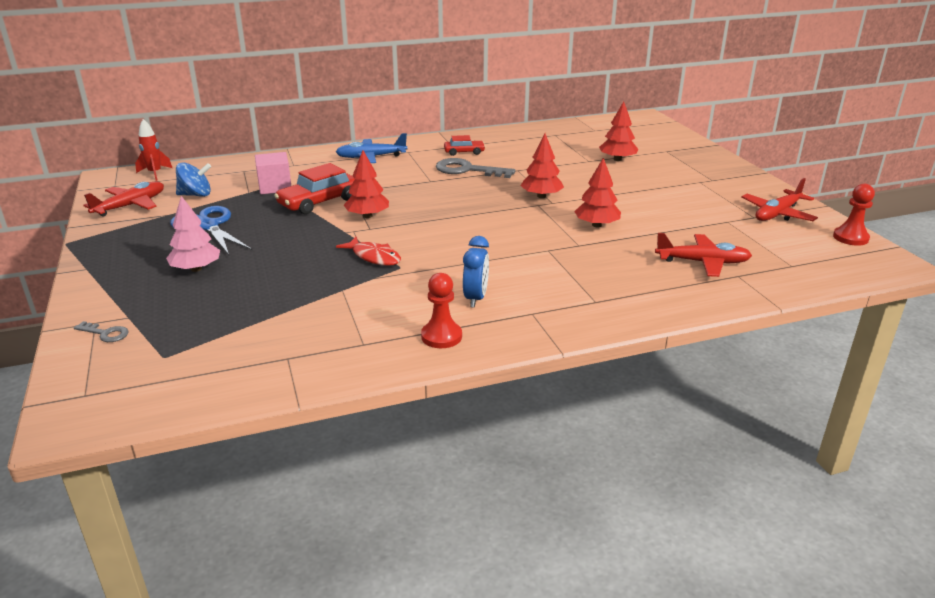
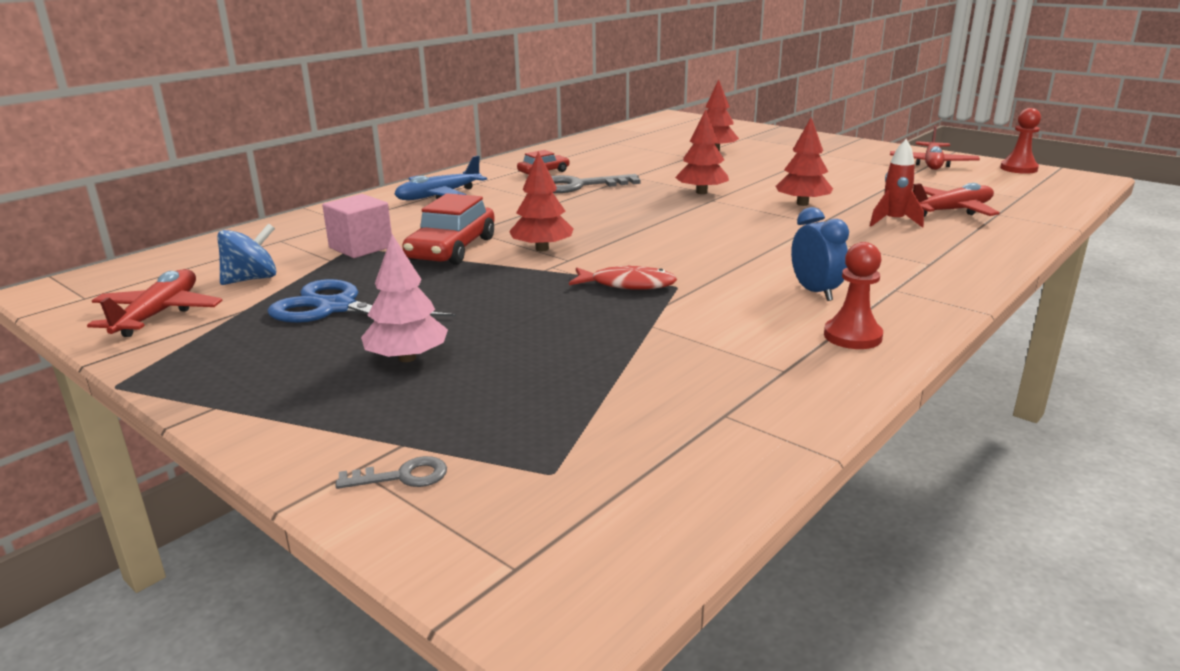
camera: 30 degrees left, 5 degrees down
red rocket [135,119,172,181] -> red rocket moved to [870,139,924,228]

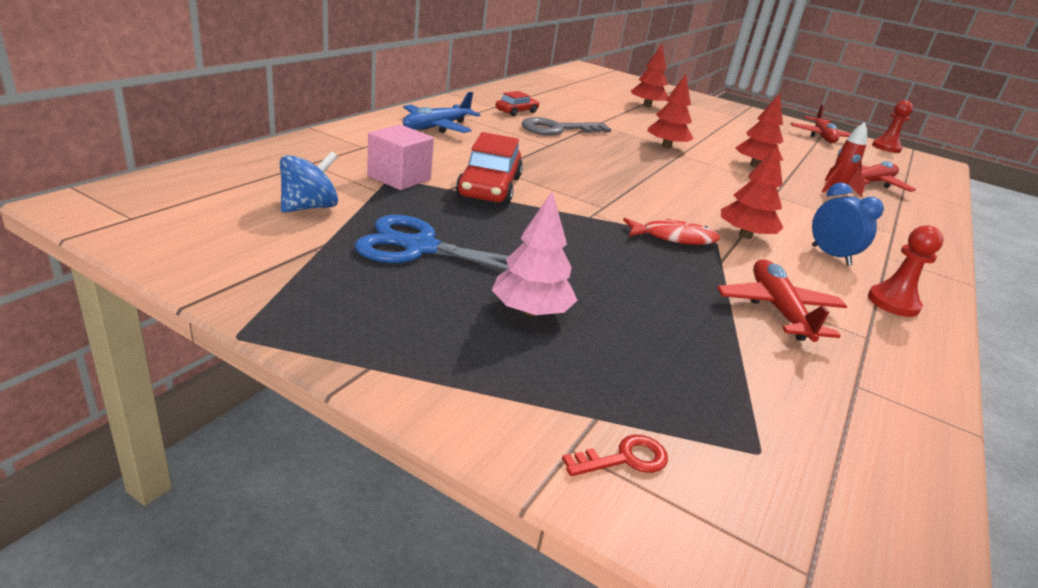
camera: 15 degrees left, 5 degrees up
red plane [87,269,223,337] -> red plane moved to [717,259,847,342]
grey key [336,456,447,489] -> red key [562,435,668,476]
red tree [509,152,573,251] -> red tree moved to [721,144,783,239]

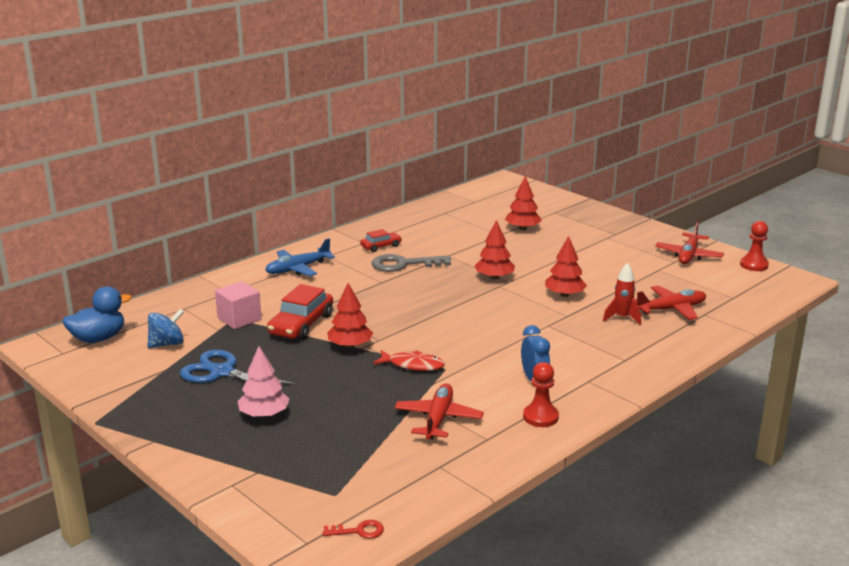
camera: 20 degrees right, 5 degrees down
red key [562,435,668,476] -> red key moved to [323,520,384,539]
red tree [721,144,783,239] -> red tree moved to [327,283,373,348]
none -> blue duck [62,286,132,343]

